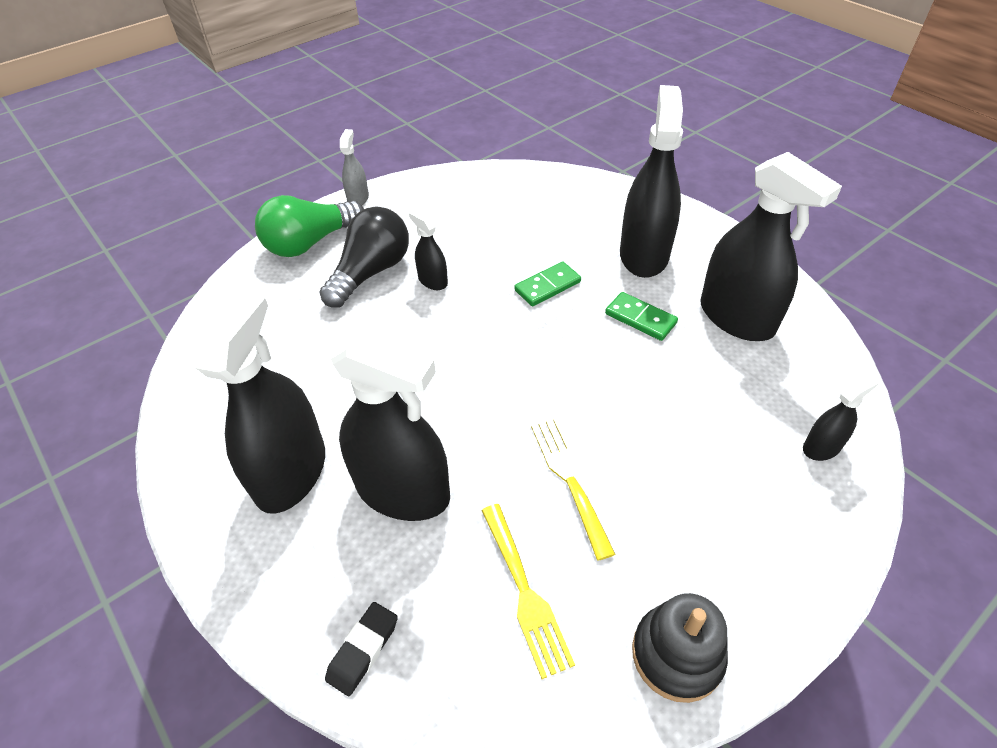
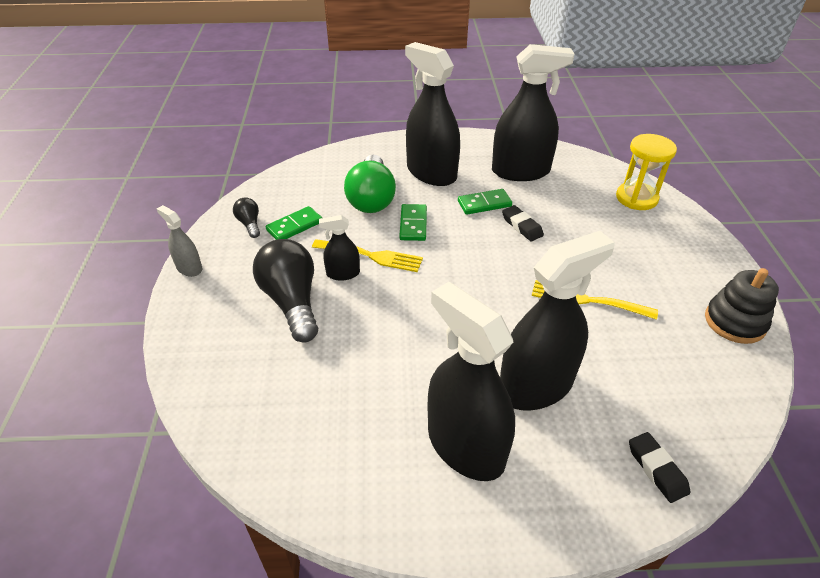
camera: 55 degrees left, 5 degrees down
green light bulb [255,195,364,257] -> green light bulb moved to [344,155,396,213]
yellow fork [481,504,575,679] -> yellow fork moved to [312,239,423,272]
black spray bottle [803,374,879,461] -> yellow hourglass [616,134,677,210]
none -> black light bulb [233,197,260,238]
none -> green domino [266,206,322,240]
none -> black eraser [502,205,544,241]

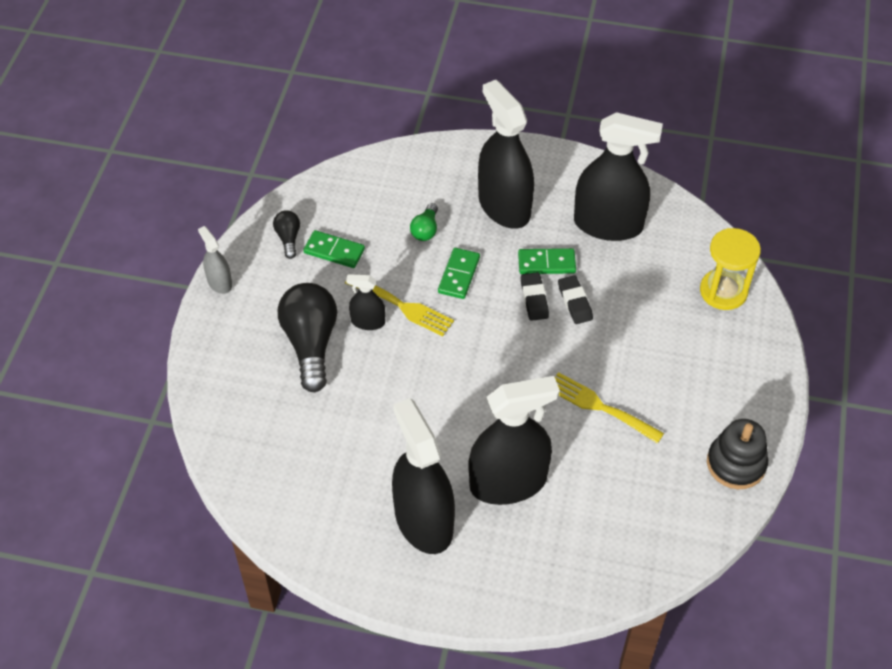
camera: 15 degrees right, 10 degrees up
green domino [266,206,322,240] -> green domino turned 45 degrees clockwise [303,230,365,268]
green light bulb [344,155,396,213] -> green light bulb [410,203,438,241], size x0.48
black eraser [629,432,690,503] -> black eraser moved to [521,272,549,321]

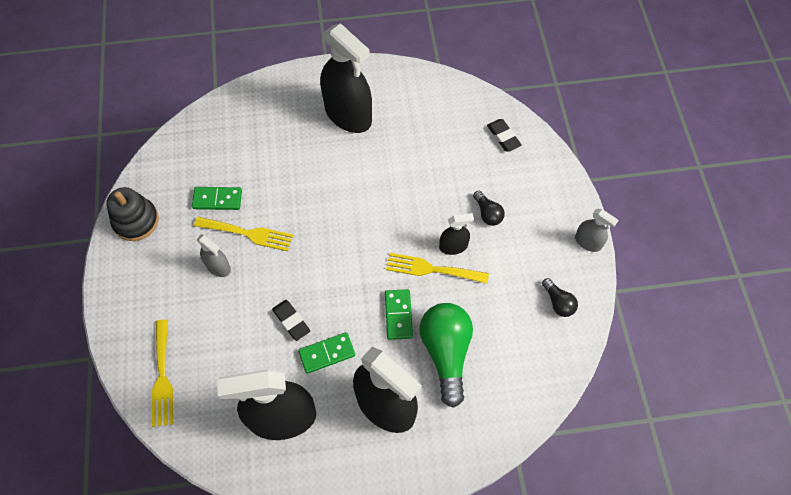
camera: 160 degrees right, 10 degrees up
black light bulb [278,283,337,392] -> black light bulb [473,191,505,226], size x0.48
green domino [303,230,365,268] -> green domino moved to [192,187,242,210]
green light bulb [410,203,438,241] -> green light bulb [420,303,473,408], size x2.08
black spray bottle [469,376,560,505] -> none
black eraser [521,272,549,321] -> black eraser moved to [487,119,522,152]
yellow hourglass [700,228,761,310] -> yellow fork [152,319,173,427]
none -> grey spray bottle [197,235,231,277]

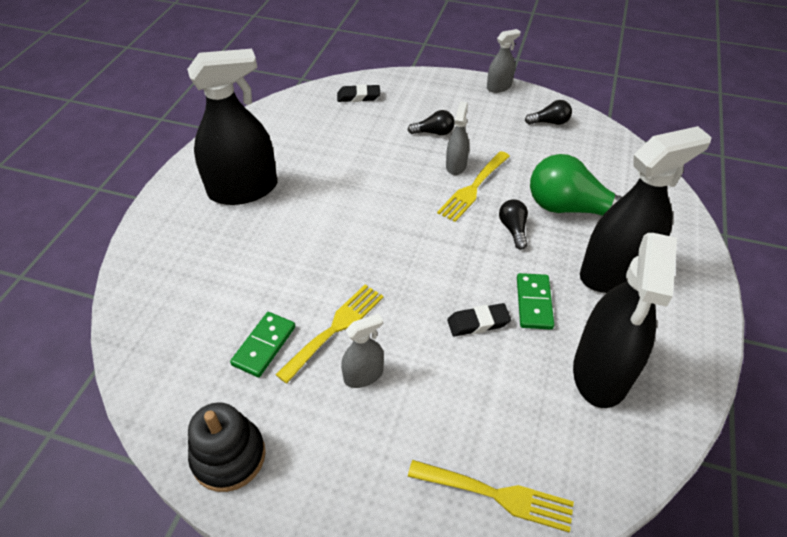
camera: 65 degrees left, 15 degrees down
green domino [385,289,413,340] -> black light bulb [499,199,528,250]
black spray bottle [439,213,474,255] -> grey spray bottle [446,101,469,175]

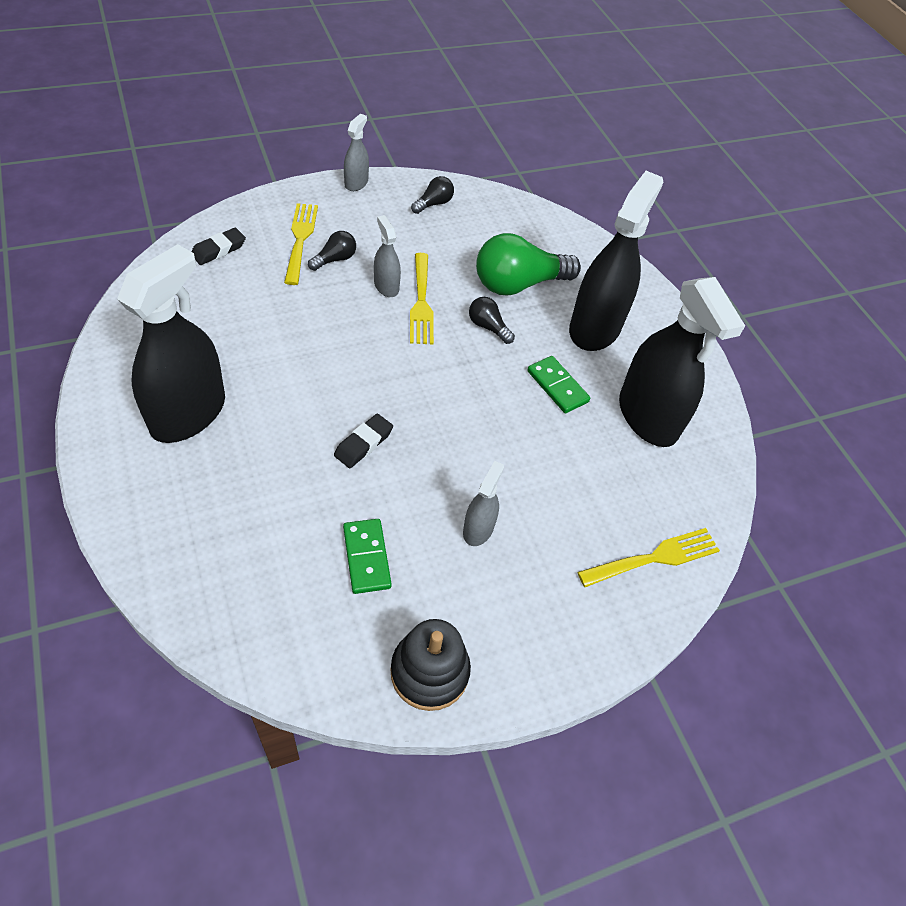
camera: 45 degrees left, 5 degrees up
yellow fork [275,285,384,384] -> yellow fork moved to [284,203,318,285]
black eraser [447,303,511,336] -> black eraser moved to [334,414,393,468]

